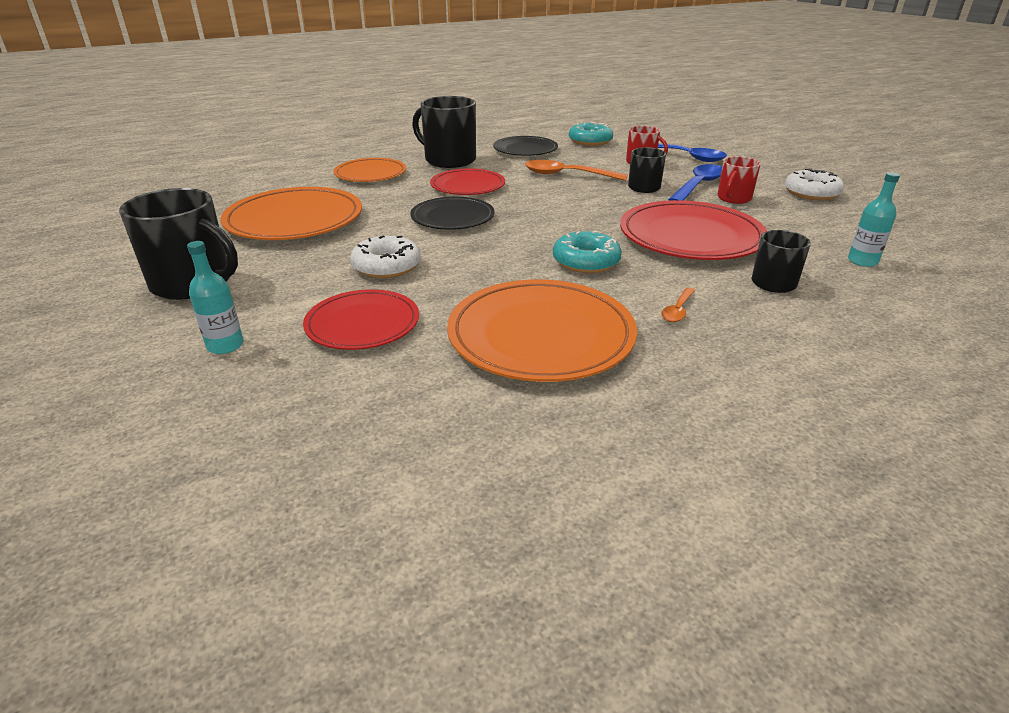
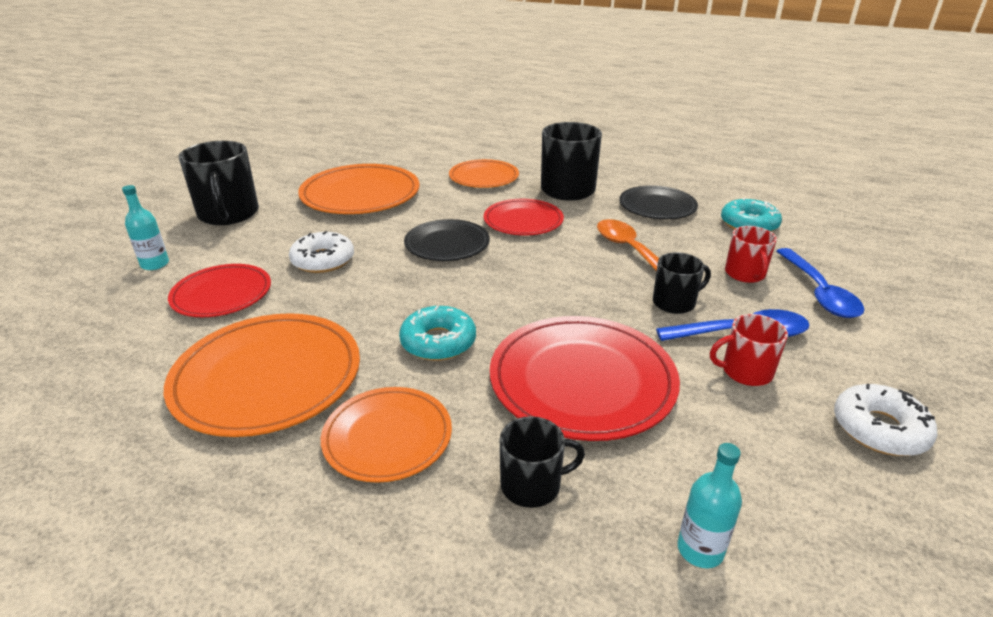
camera: 50 degrees right, 0 degrees up
orange spoon [661,288,695,322] -> orange plate [321,387,452,483]

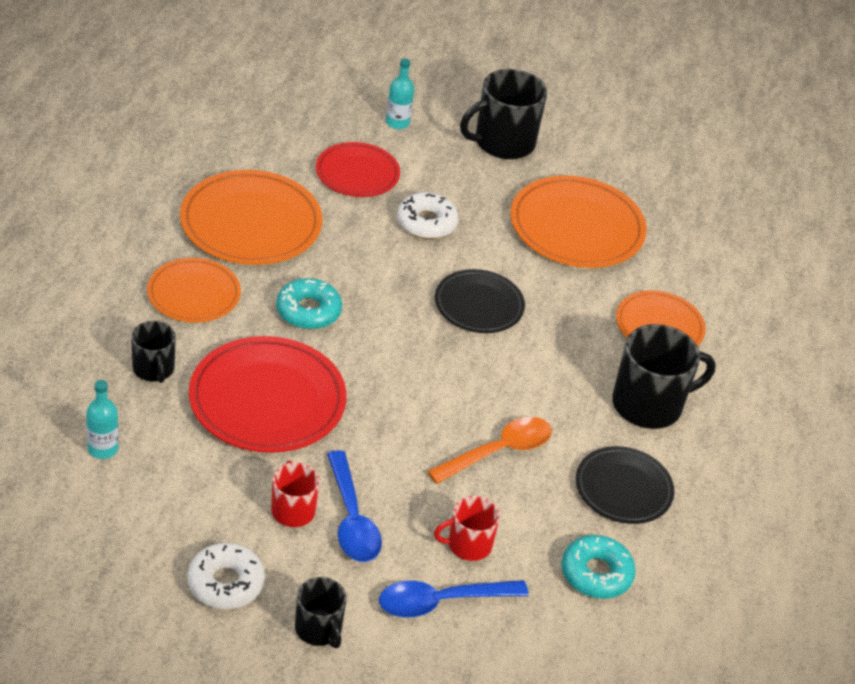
camera: 75 degrees right, 10 degrees up
red plate [484,199,564,235] -> none
black mug [653,252,711,314] -> black mug moved to [295,577,347,648]

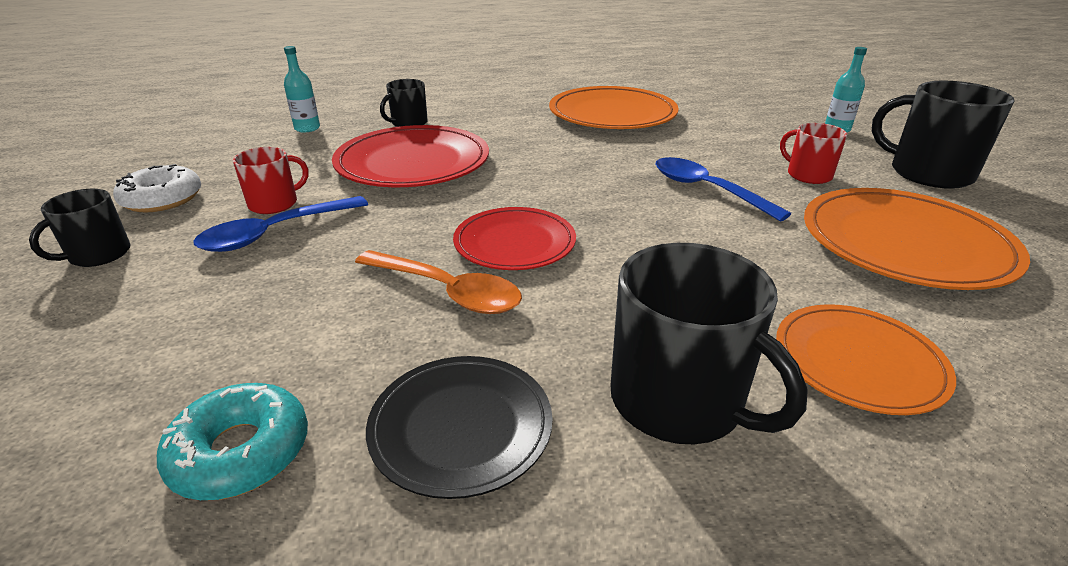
camera: 70 degrees right, 10 degrees down
orange plate [147,258,241,323] -> none
turquoise donut [276,278,342,330] -> none
red plate [316,142,400,197] -> red plate moved to [453,207,576,270]
blue spoon [379,580,529,618] -> blue spoon moved to [655,157,791,222]
white donut [397,192,459,239] -> none
red mug [434,496,500,561] -> red mug moved to [780,123,847,184]
black plate [435,269,525,333] -> none

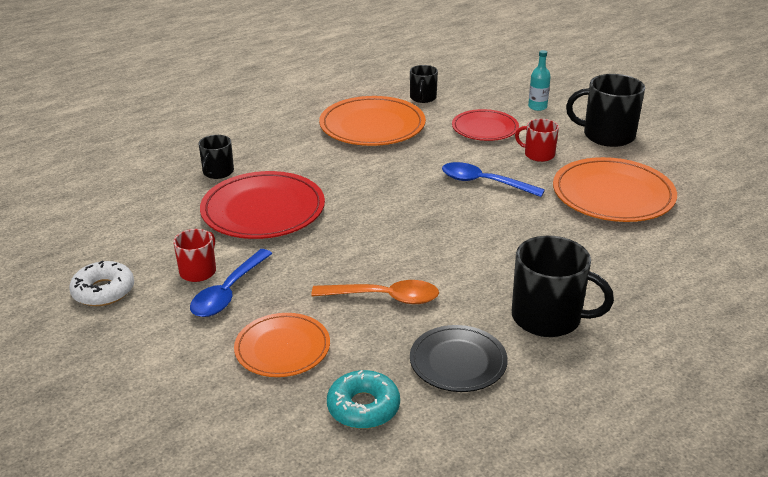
camera: 25 degrees left, 0 degrees up
black mug [29,189,131,267] -> black mug moved to [410,65,438,103]
turquoise bottle [284,46,320,132] -> none
red plate [453,207,576,270] -> red plate moved to [452,109,519,141]
orange plate [776,304,956,415] -> orange plate moved to [234,313,330,377]

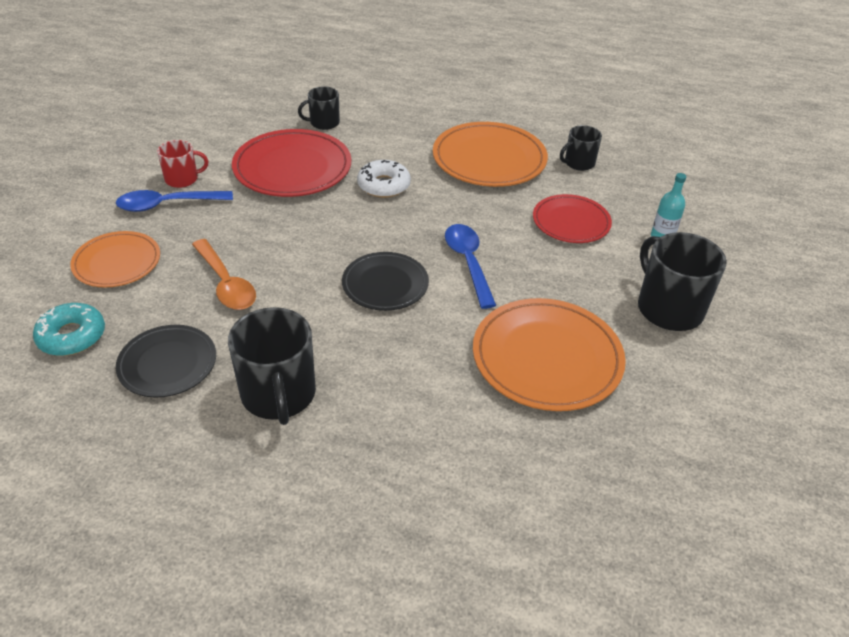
camera: 50 degrees right, 10 degrees up
white donut [69,261,134,306] -> white donut moved to [357,160,411,198]
red mug [515,119,559,162] -> none
none -> black plate [342,252,429,311]

